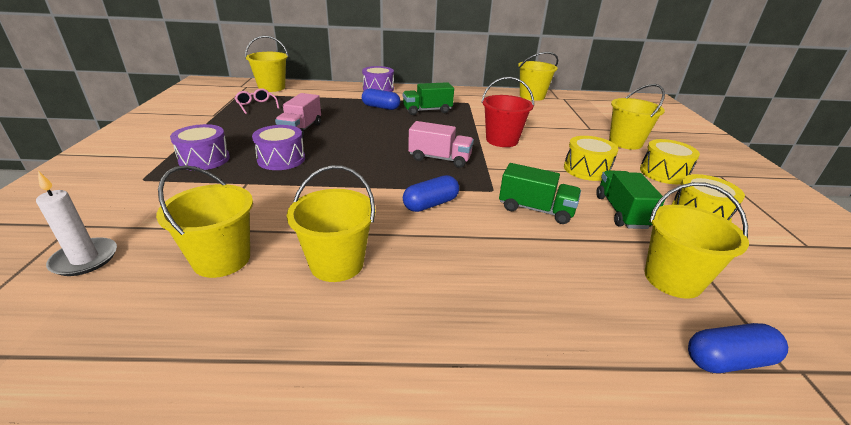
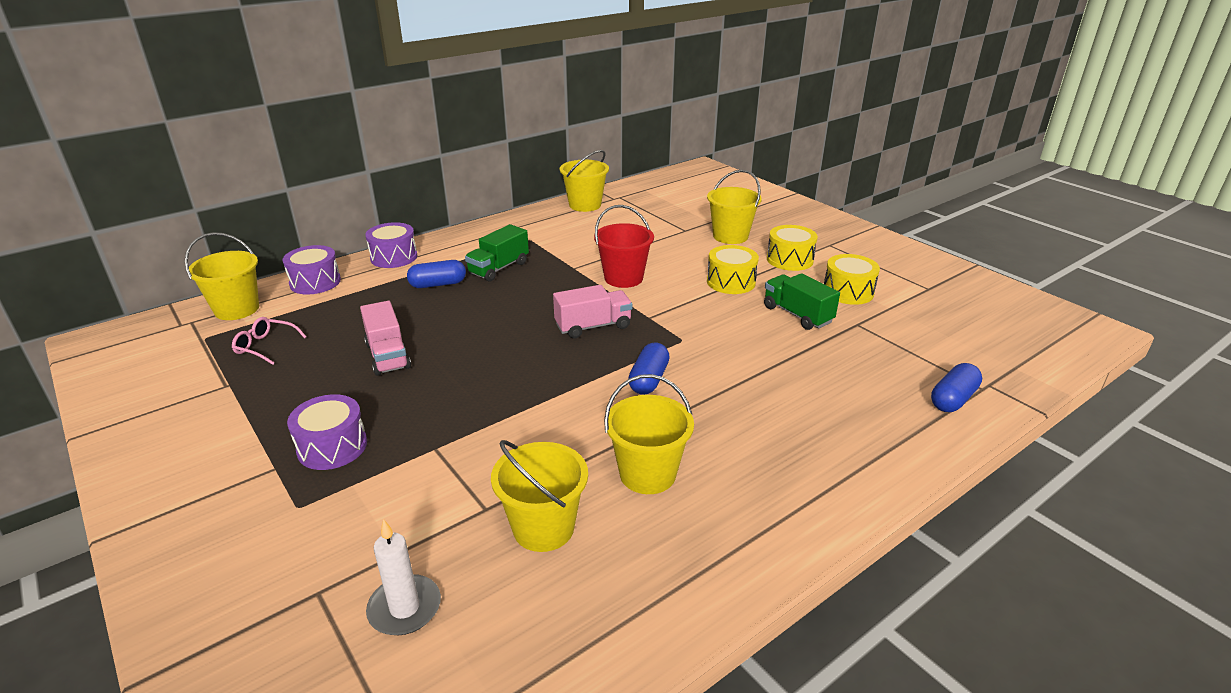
camera: 35 degrees left, 0 degrees up
purple drum [252,125,305,170] -> purple drum moved to [283,245,341,294]
green truck [499,163,581,224] -> none
yellow bucket [645,182,749,298] -> none

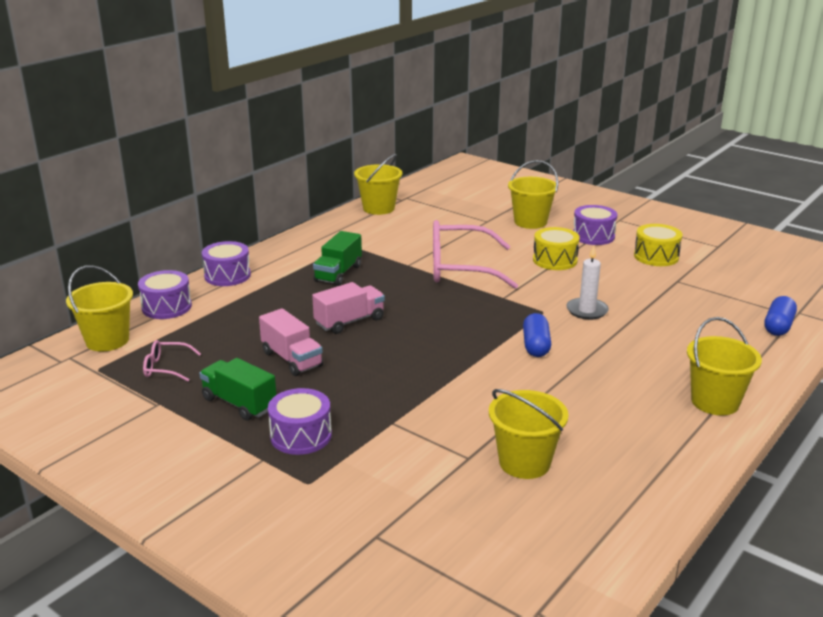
camera: 15 degrees left, 5 degrees down
white candle [366,519,441,635] -> white candle moved to [566,245,609,320]
blue capsule [407,260,466,288] -> none
pink truck [553,285,632,338] -> pink truck moved to [312,282,385,334]
red bucket [594,205,654,288] -> pink glasses [433,220,518,289]
yellow bucket [604,374,694,494] -> yellow bucket moved to [687,317,762,416]
green truck [764,273,840,330] -> green truck moved to [199,358,276,421]
yellow drum [767,225,818,271] -> purple drum [573,205,617,245]

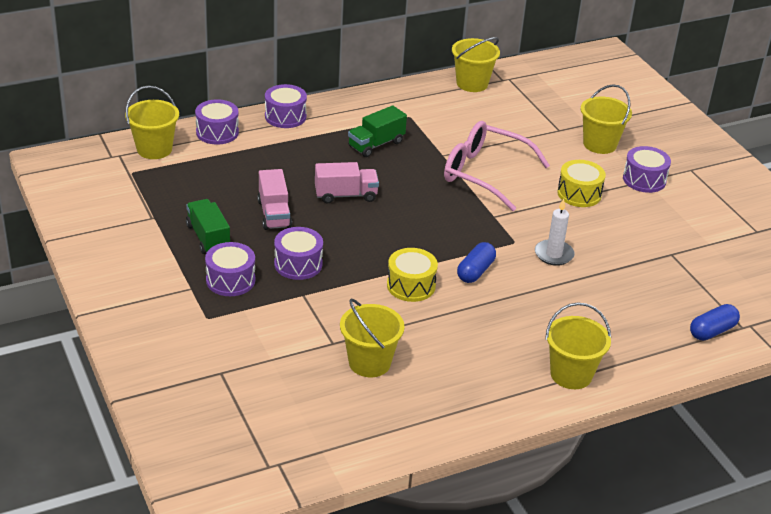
camera: 25 degrees right, 10 degrees up
pink glasses [143,340,201,382] -> none
yellow drum [634,224,683,266] -> yellow drum moved to [387,248,438,302]
none -> purple drum [274,227,323,280]

